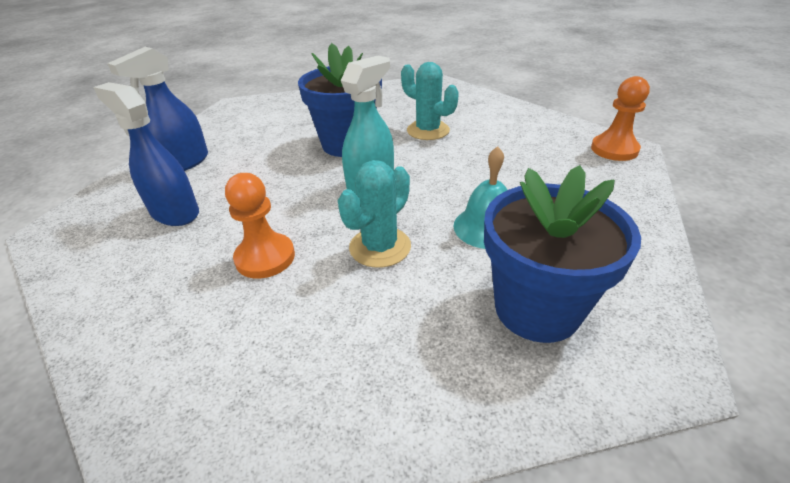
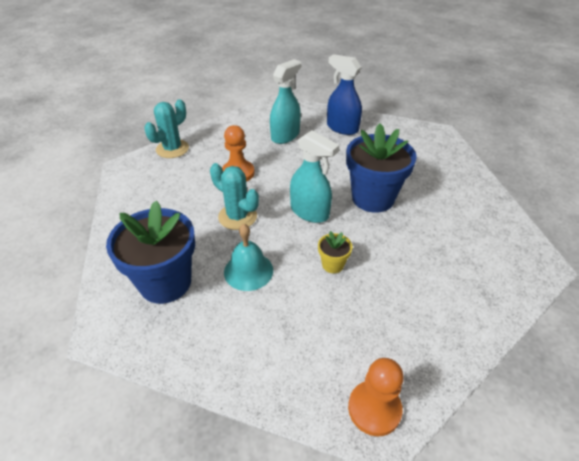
camera: 90 degrees right, 5 degrees up
blue spray bottle [93,82,199,226] -> turquoise spray bottle [270,59,301,144]
turquoise cactus [401,62,459,140] -> turquoise cactus moved to [144,99,189,158]
none -> yellow flower pot [318,231,352,273]

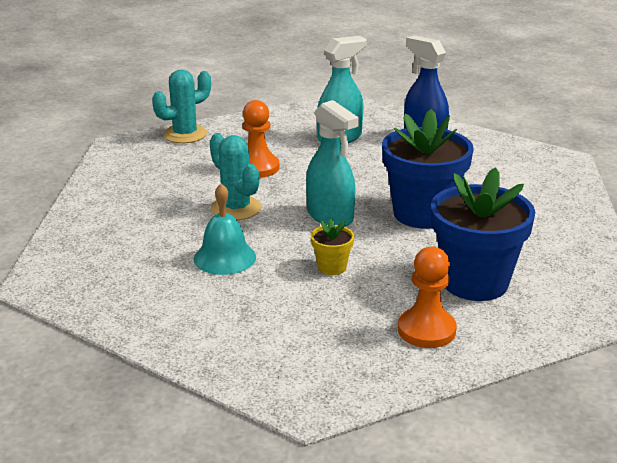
camera: 15 degrees right, 15 degrees down
blue flower pot [106,201,195,304] -> blue flower pot moved to [431,167,535,301]
orange pawn [348,358,404,436] -> orange pawn moved to [398,247,457,348]

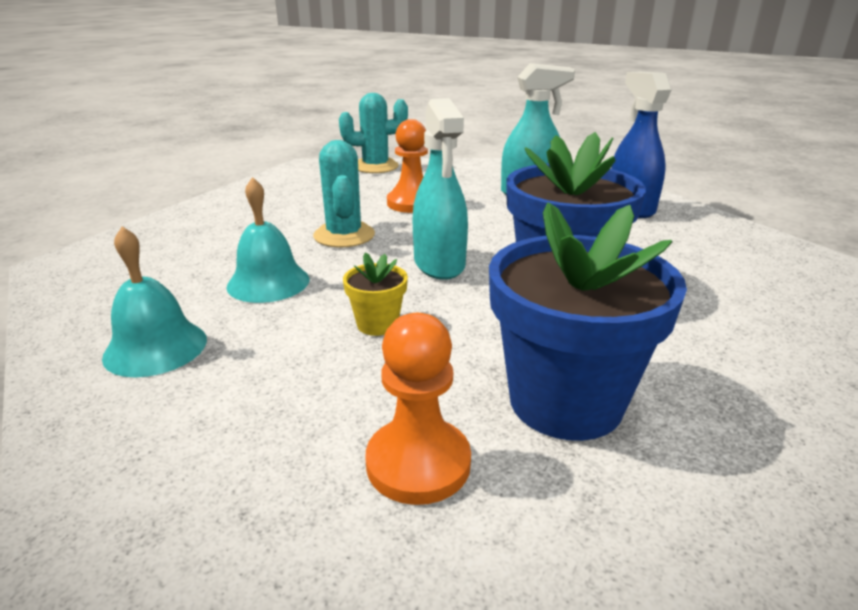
camera: 25 degrees right, 0 degrees up
none -> turquoise bell [102,226,207,377]

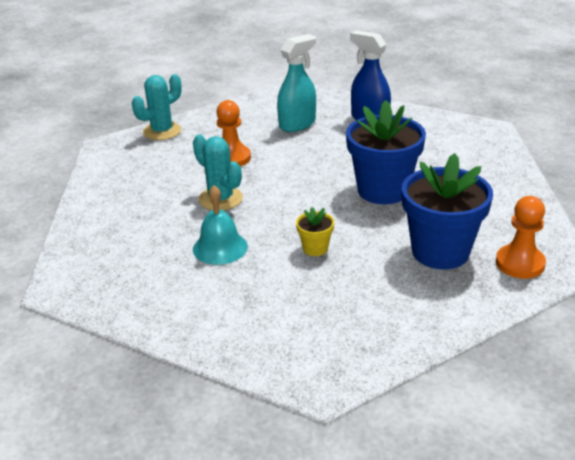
camera: 30 degrees left, 5 degrees up
turquoise bell [102,226,207,377] -> none
orange pawn [365,313,471,505] -> orange pawn moved to [496,196,546,279]
turquoise spray bottle [413,98,468,280] -> none

